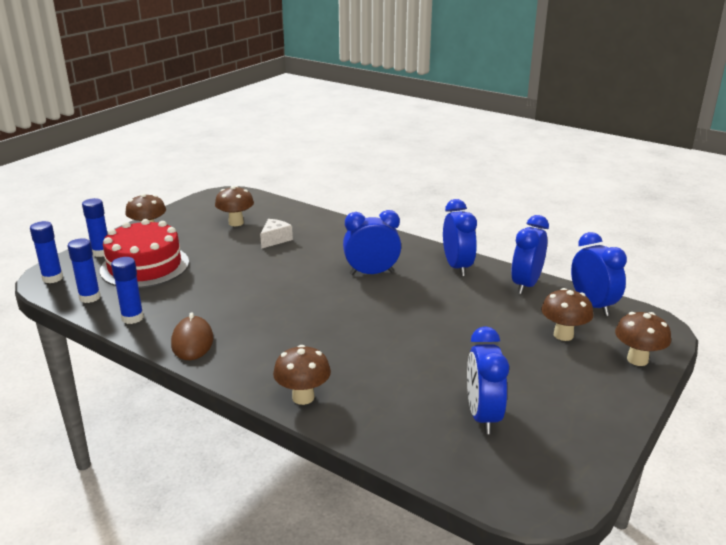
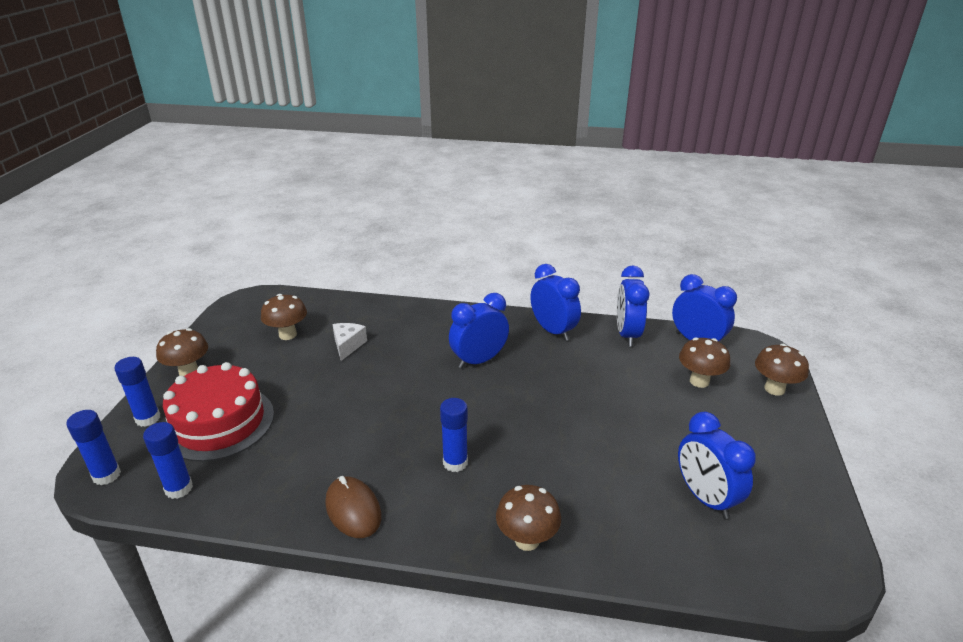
camera: 25 degrees left, 5 degrees up
blue glue stick [111,257,144,324] -> blue glue stick moved to [440,398,468,472]

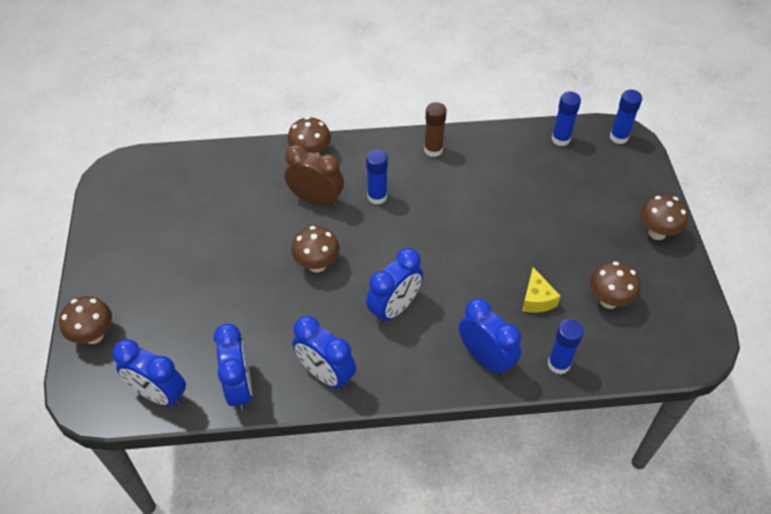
camera: 165 degrees right, 20 degrees up
blue glue stick [114,357,160,427] -> blue glue stick moved to [548,319,584,374]
red cake [163,362,274,462] -> none
brown mouse [325,476,381,538] -> brown glue stick [424,102,446,157]
white cheese [332,323,367,361] -> yellow cheese [522,267,561,313]
blue clock [678,412,756,519] -> blue clock moved to [459,298,521,376]
brown mushroom [679,337,730,388] -> brown mushroom moved to [291,226,340,272]
none -> brown clock [285,144,344,207]

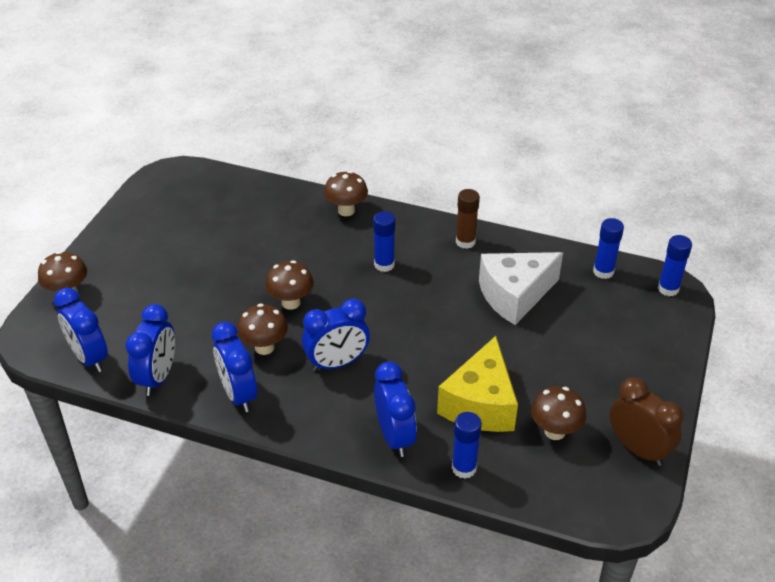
camera: 25 degrees right, 10 degrees down
brown clock [285,144,344,207] -> brown clock moved to [610,377,683,466]
yellow cheese [522,267,561,313] -> yellow cheese [437,336,518,432], size x1.97
brown mushroom [640,195,688,240] -> brown mushroom moved to [237,303,288,355]
none -> white cheese [479,252,563,325]

